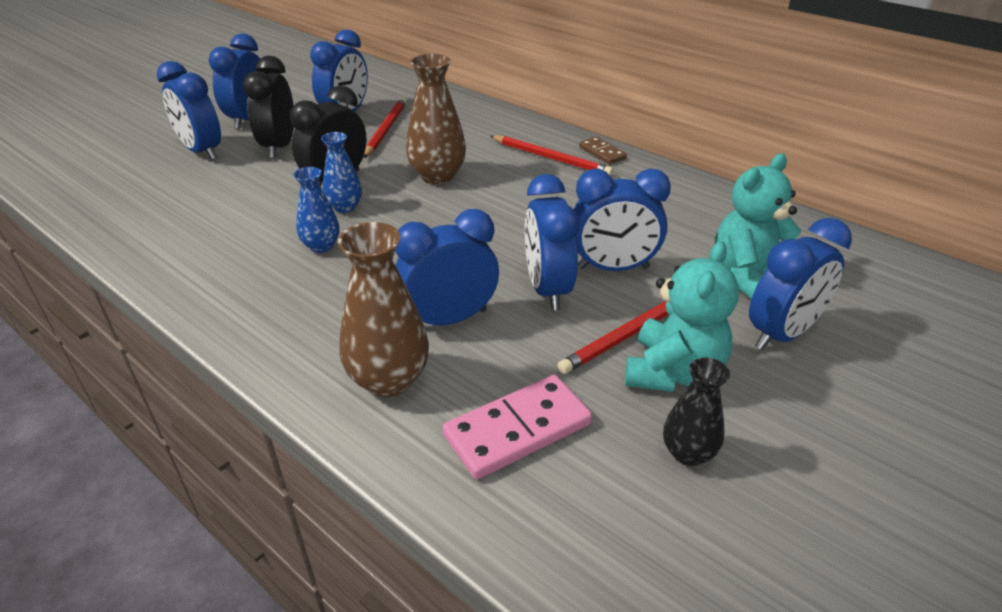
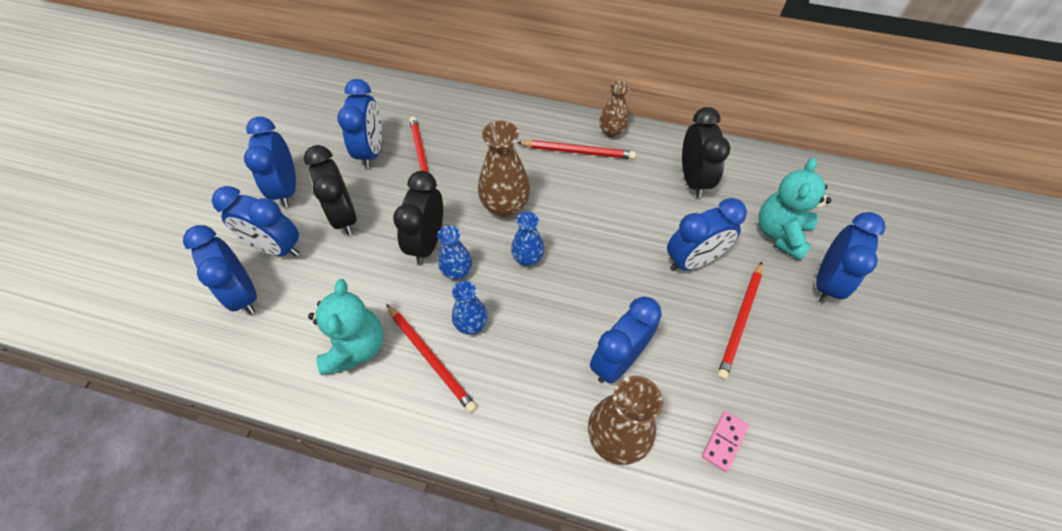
camera: 25 degrees left, 20 degrees up
pink domino [442,375,592,479] -> pink domino [702,411,749,472], size x0.57
blue clock [525,174,579,310] -> blue clock moved to [183,225,257,314]
brown domino [579,137,627,164] -> brown vase [599,81,629,137]
turquoise teddy bear [625,241,739,392] -> turquoise teddy bear moved to [308,279,383,375]
black vase [663,358,730,466] -> none
none -> red pencil [386,304,477,413]
none -> blue vase [511,212,544,266]
none -> black clock [682,107,730,198]

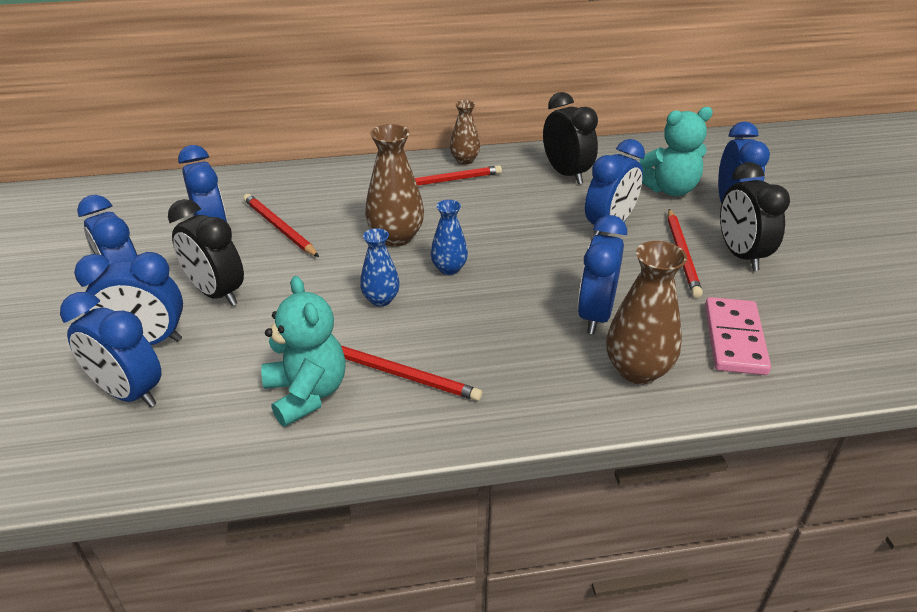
camera: 25 degrees left, 20 degrees down
black clock [393,171,443,264] -> black clock moved to [720,162,790,271]
blue vase [452,281,488,334] -> none
pink domino [702,411,749,472] -> pink domino [705,297,771,375], size x1.75
turquoise teddy bear [758,158,831,261] -> turquoise teddy bear turned 105 degrees counterclockwise [639,107,713,196]

